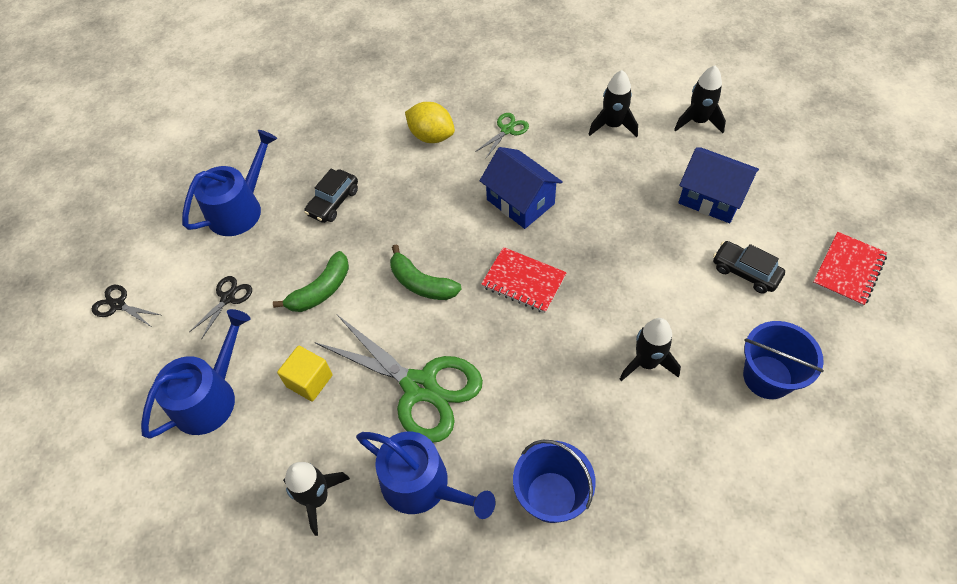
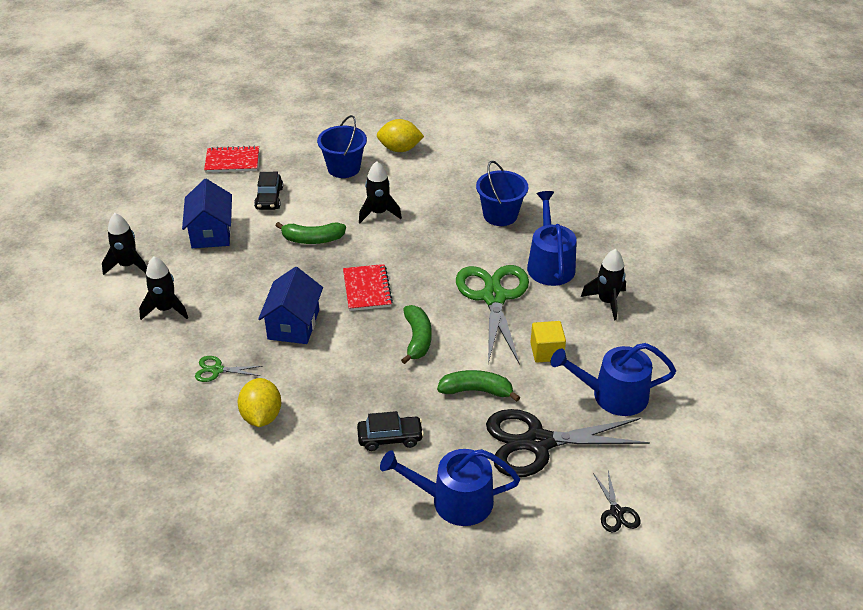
camera: 130 degrees left, 15 degrees down
black scissors [189,276,252,339] -> black scissors [486,409,650,477], size x2.28
none -> green banana [275,222,346,244]
none -> yellow lemon [377,119,424,152]

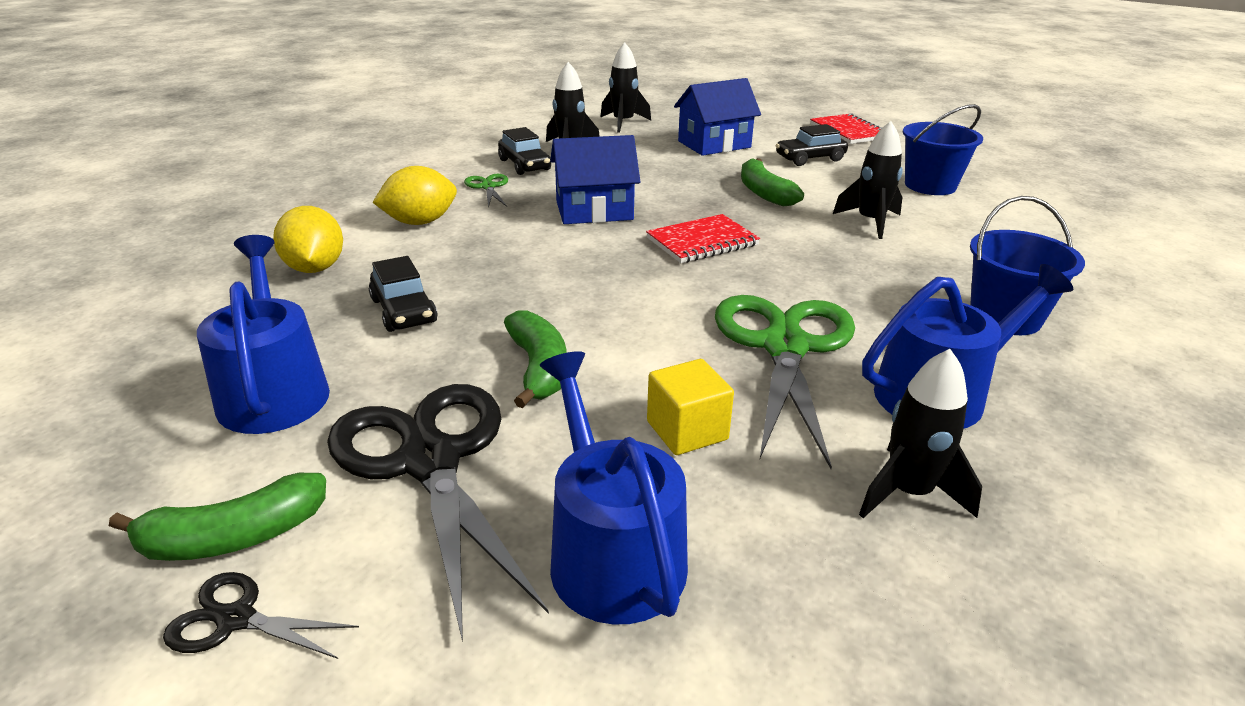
camera: 70 degrees right, 10 degrees down
yellow lemon [377,119,424,152] -> yellow lemon moved to [273,206,343,273]
green banana [401,305,431,364] -> green banana moved to [109,473,326,561]
green scissors [456,265,529,365] -> green scissors turned 60 degrees counterclockwise [715,295,855,469]
black scissors [593,471,640,532] -> black scissors turned 45 degrees clockwise [163,572,359,659]
none -> black car [498,127,551,175]

